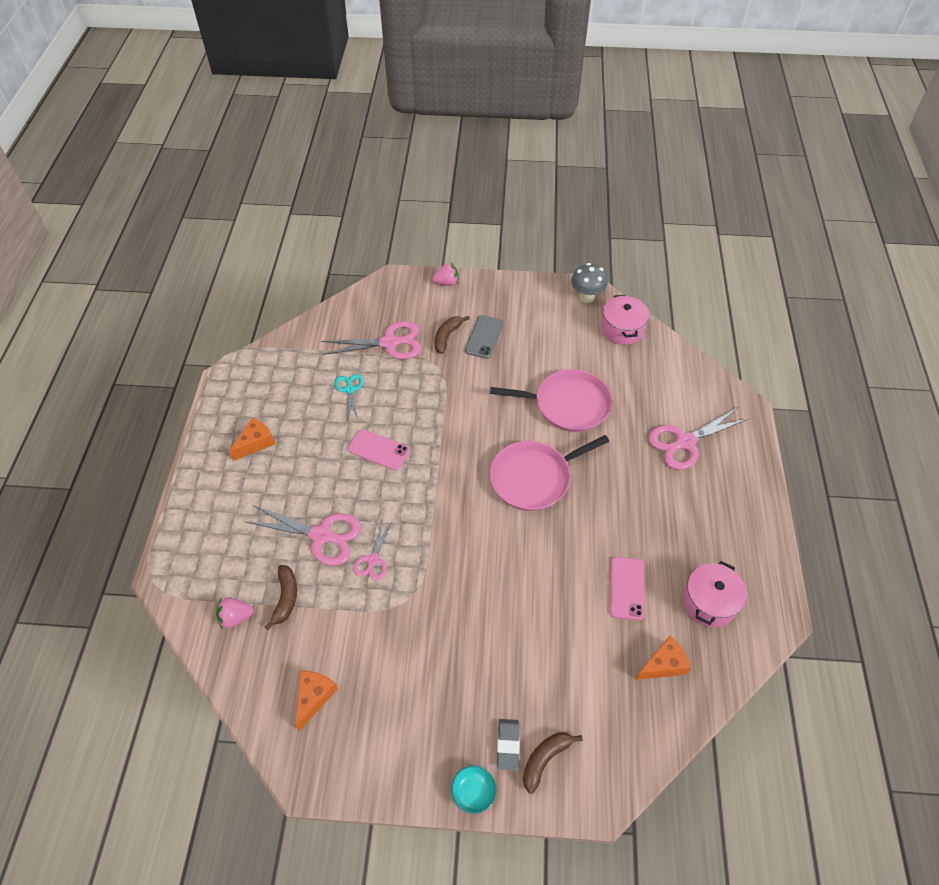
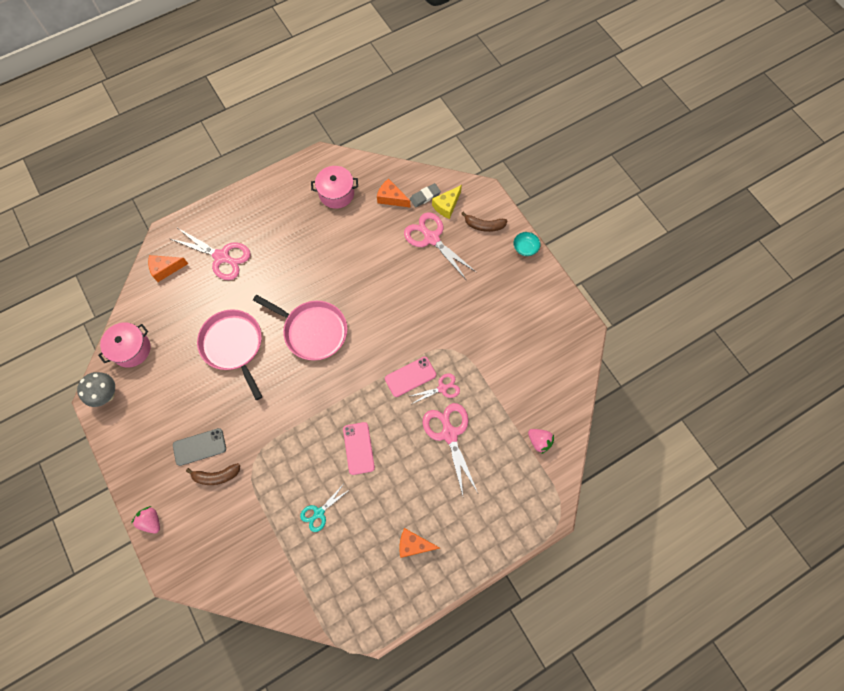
camera: 125 degrees left, 15 degrees up
brown banana [265,565,297,630] -> none
orange cheese [295,671,338,731] -> orange cheese moved to [148,255,188,282]
pink scissors [321,321,421,359] -> pink scissors moved to [404,212,476,279]
grey eraser [497,719,520,770] -> grey eraser moved to [410,183,441,208]
pink phone [610,557,644,620] -> pink phone moved to [385,357,436,397]
none -> yellow cheese [432,185,462,219]

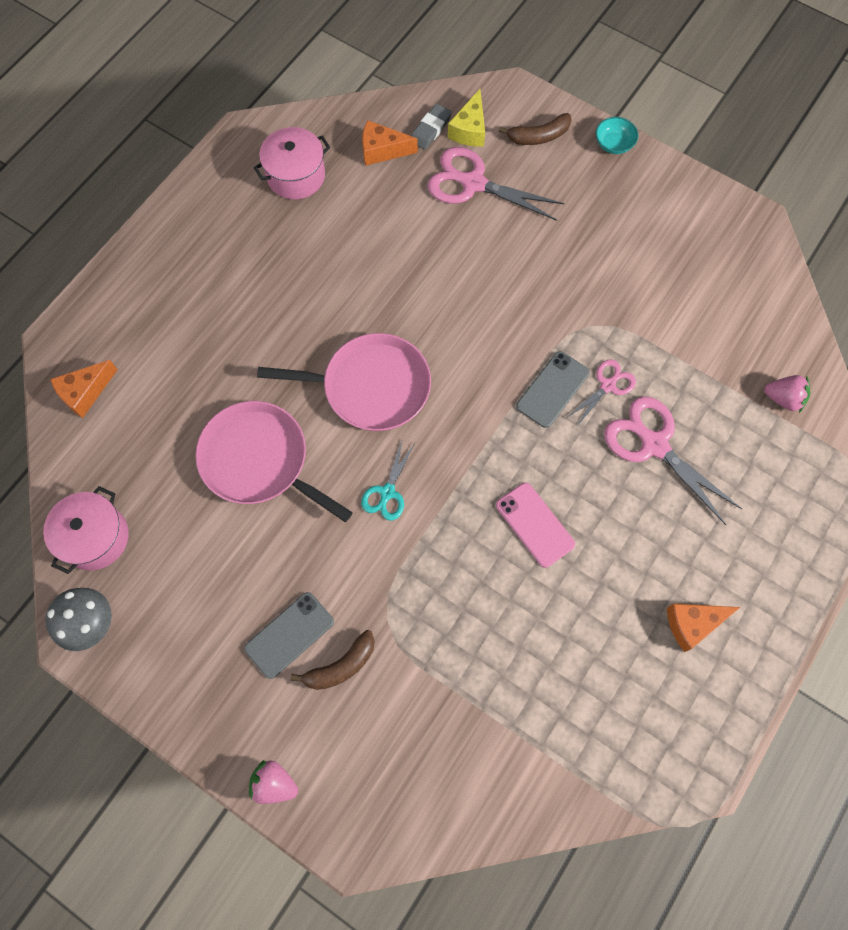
camera: 25 degrees left, 0 degrees up
pink scissors [171,228,251,280] -> none
turquoise scissors [300,485,349,532] -> turquoise scissors moved to [361,441,415,521]
pink phone [385,357,436,397] -> grey phone [516,351,589,428]

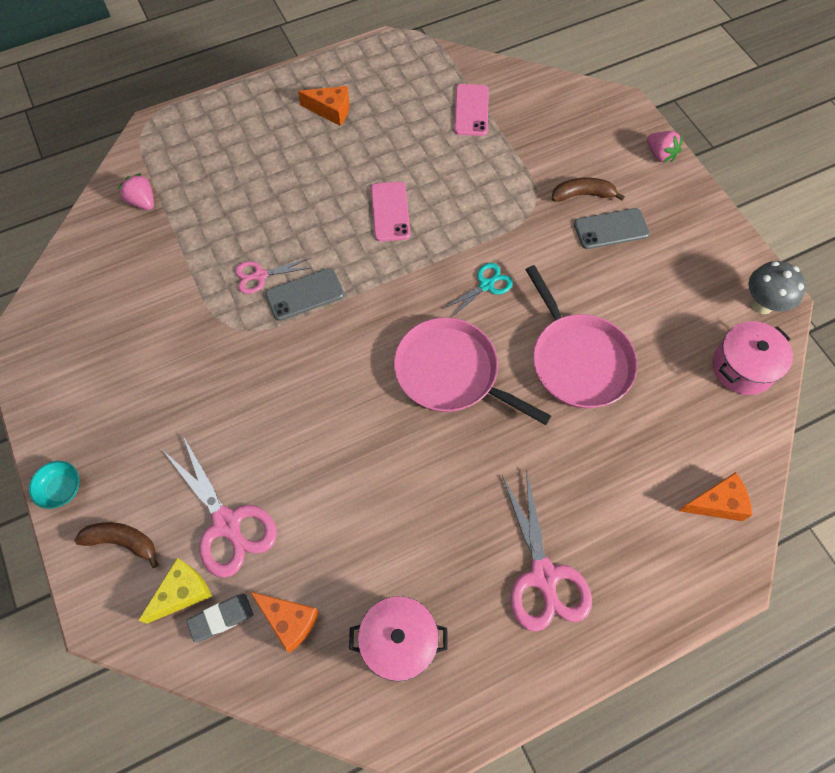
camera: 150 degrees left, 5 degrees down
pink scissors [604,396,742,525] -> pink scissors moved to [502,469,592,632]
none -> pink phone [454,84,489,136]

